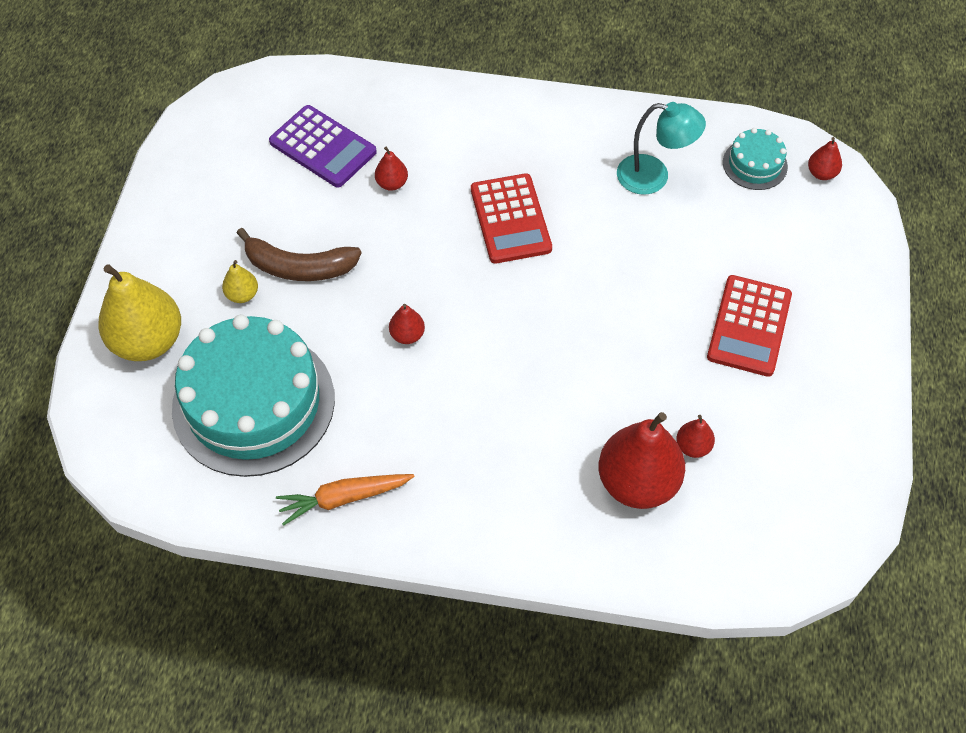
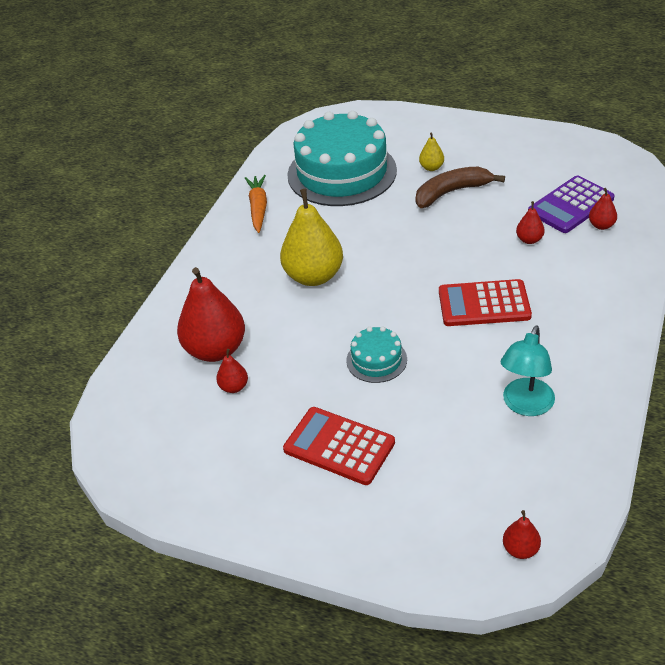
camera: 105 degrees right, 15 degrees down
yellow pear [98,264,181,361] -> yellow pear moved to [280,189,343,286]
brown banana [237,228,361,281] -> brown banana turned 45 degrees clockwise [416,167,505,208]
red pear [389,304,425,344] -> red pear moved to [589,188,617,230]
turquoise cake [723,128,788,190] -> turquoise cake moved to [346,326,407,383]

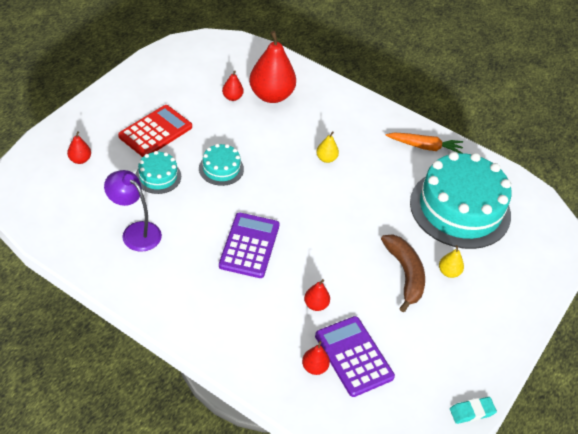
camera: 95 degrees right, 5 degrees up
yellow pear [280,189,343,286] -> yellow pear [316,131,339,163], size x0.45
red calculator [439,279,532,326] -> purple calculator [219,212,280,278]
turquoise lamp [501,326,555,416] -> purple lamp [104,170,162,252]
red pear [503,510,541,559] -> red pear moved to [67,131,91,164]
none -> turquoise cake [135,151,181,194]
none -> turquoise eraser [450,397,497,424]

